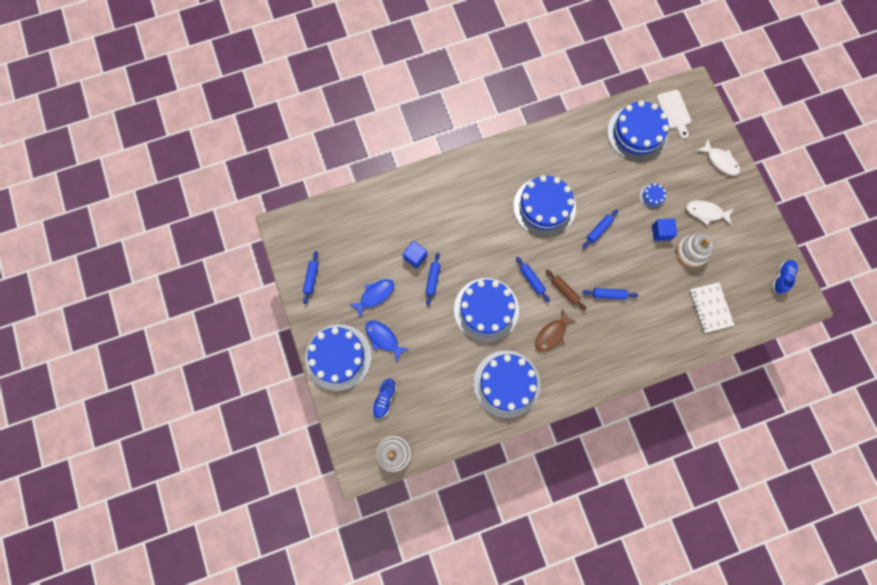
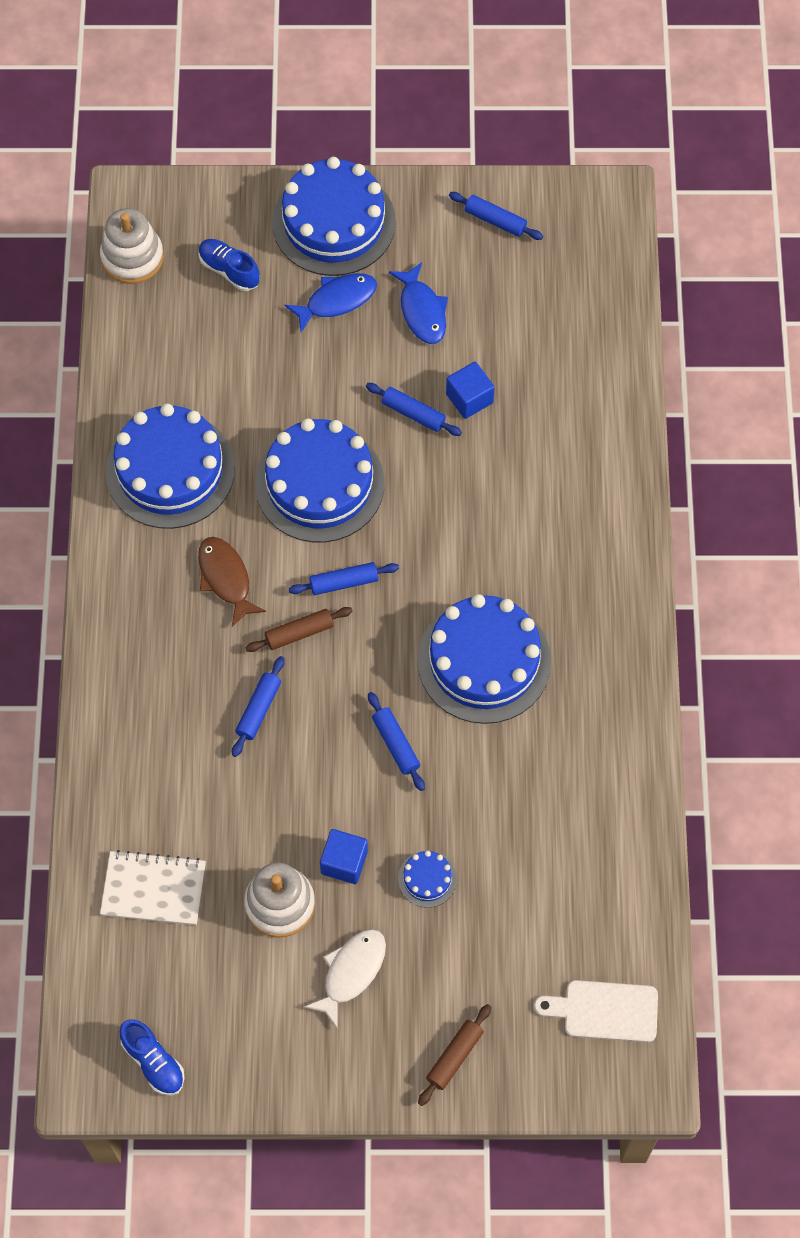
camera: 110 degrees right, 10 degrees down
blue cake [607,100,669,161] -> none
white fish [696,139,740,175] -> brown rolling pin [418,1004,491,1106]

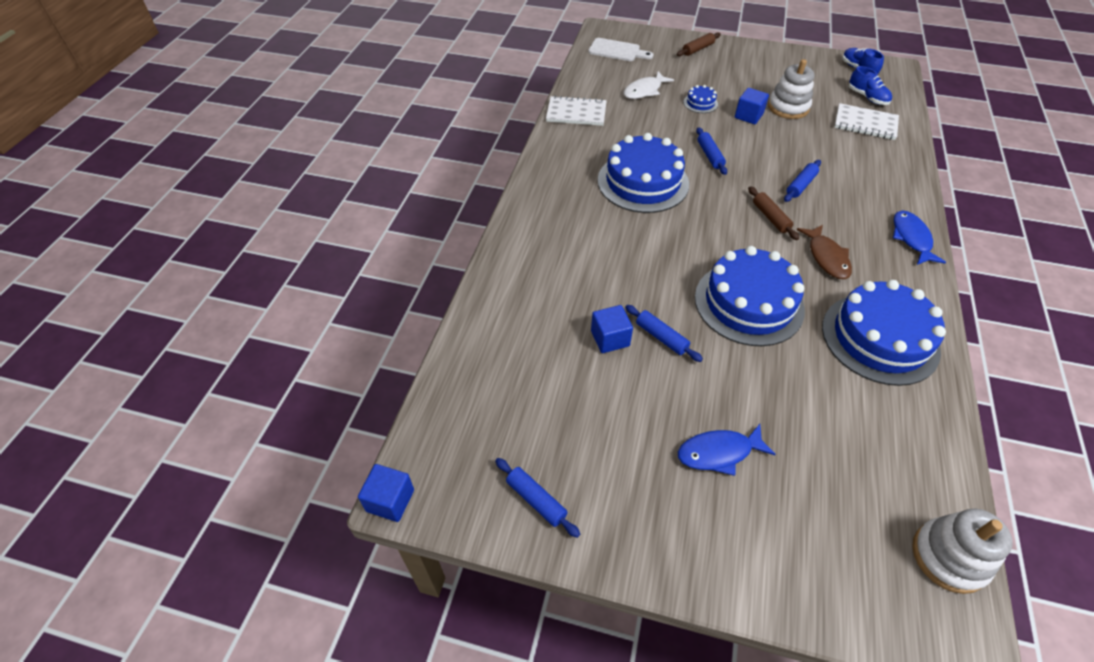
camera: 165 degrees left, 15 degrees down
blue shoe [199,239,260,291] -> blue shoe moved to [849,66,892,105]
brown rolling pin [245,607,353,652] -> brown rolling pin turned 75 degrees clockwise [748,186,799,240]
blue cake [272,157,396,276] -> none
blue rolling pin [289,562,399,595] -> none
white fish [304,929,386,1028] -> white fish moved to [624,71,674,99]
blue fish [389,262,448,344] -> blue fish moved to [893,210,946,265]
none -> blue cube [358,464,414,522]
none -> white notebook [546,96,607,126]

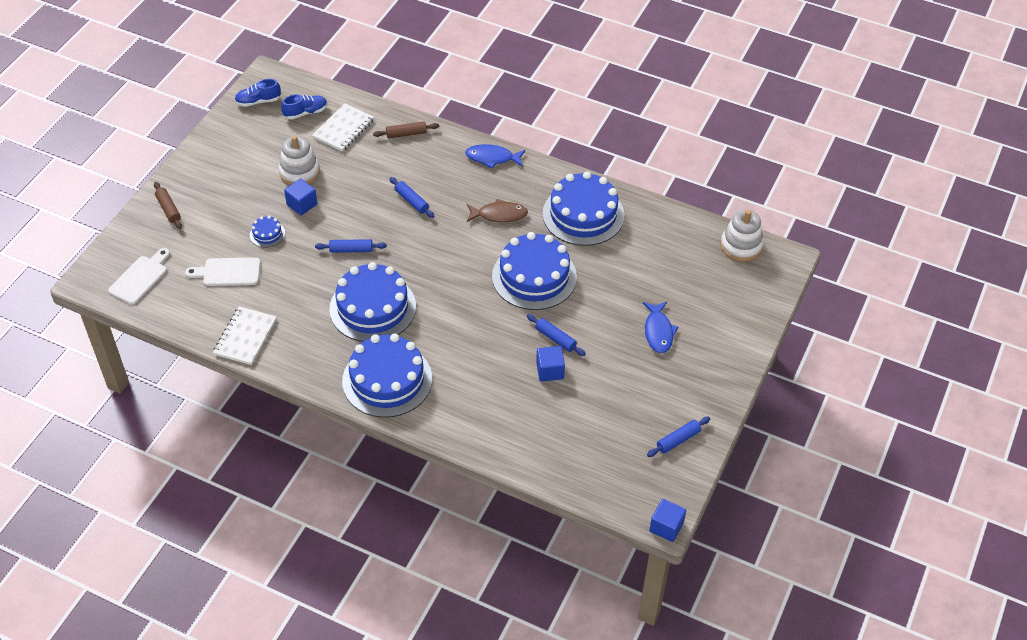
camera: 80 degrees left, 0 degrees up
white fish [624,71,674,99] -> white cutting board [185,257,260,286]
blue rolling pin [625,305,703,362] -> blue rolling pin turned 75 degrees clockwise [527,314,586,356]
brown rolling pin [748,186,799,240] -> brown rolling pin moved to [373,122,439,138]
none -> blue cake [342,333,432,418]

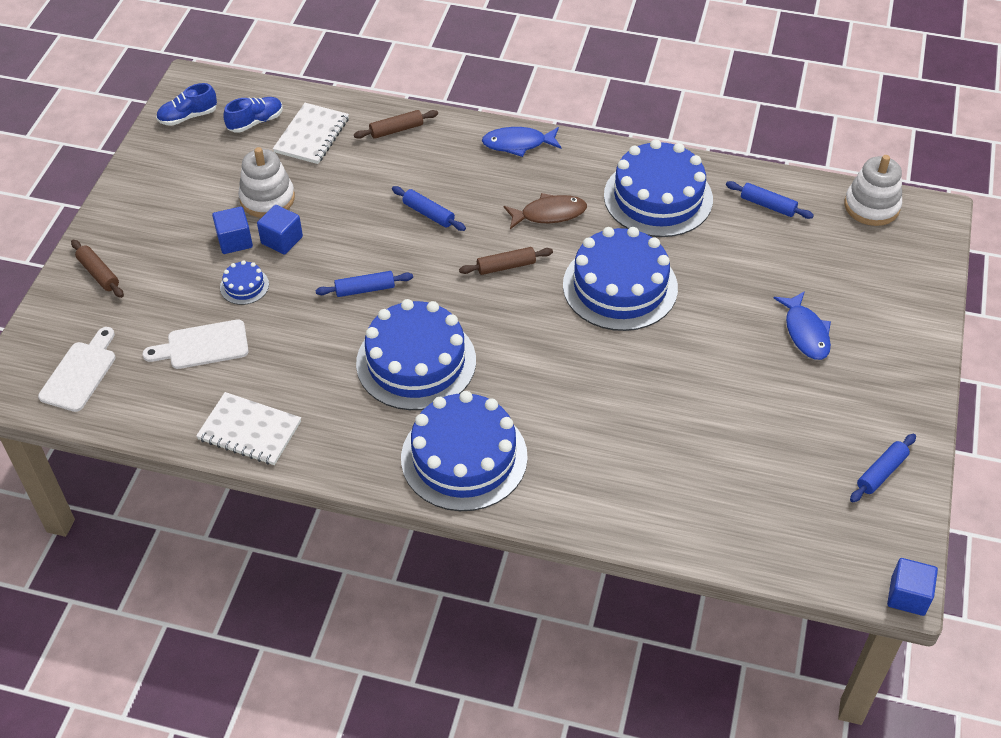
camera: 10 degrees left, 0 degrees up
white notebook [213,307,277,365] -> white notebook turned 75 degrees counterclockwise [196,392,301,465]
blue rolling pin [527,314,586,356] -> blue rolling pin moved to [726,181,814,219]
blue cube [536,346,565,382] -> blue cube moved to [212,206,253,254]
none -> brown rolling pin [459,247,553,275]

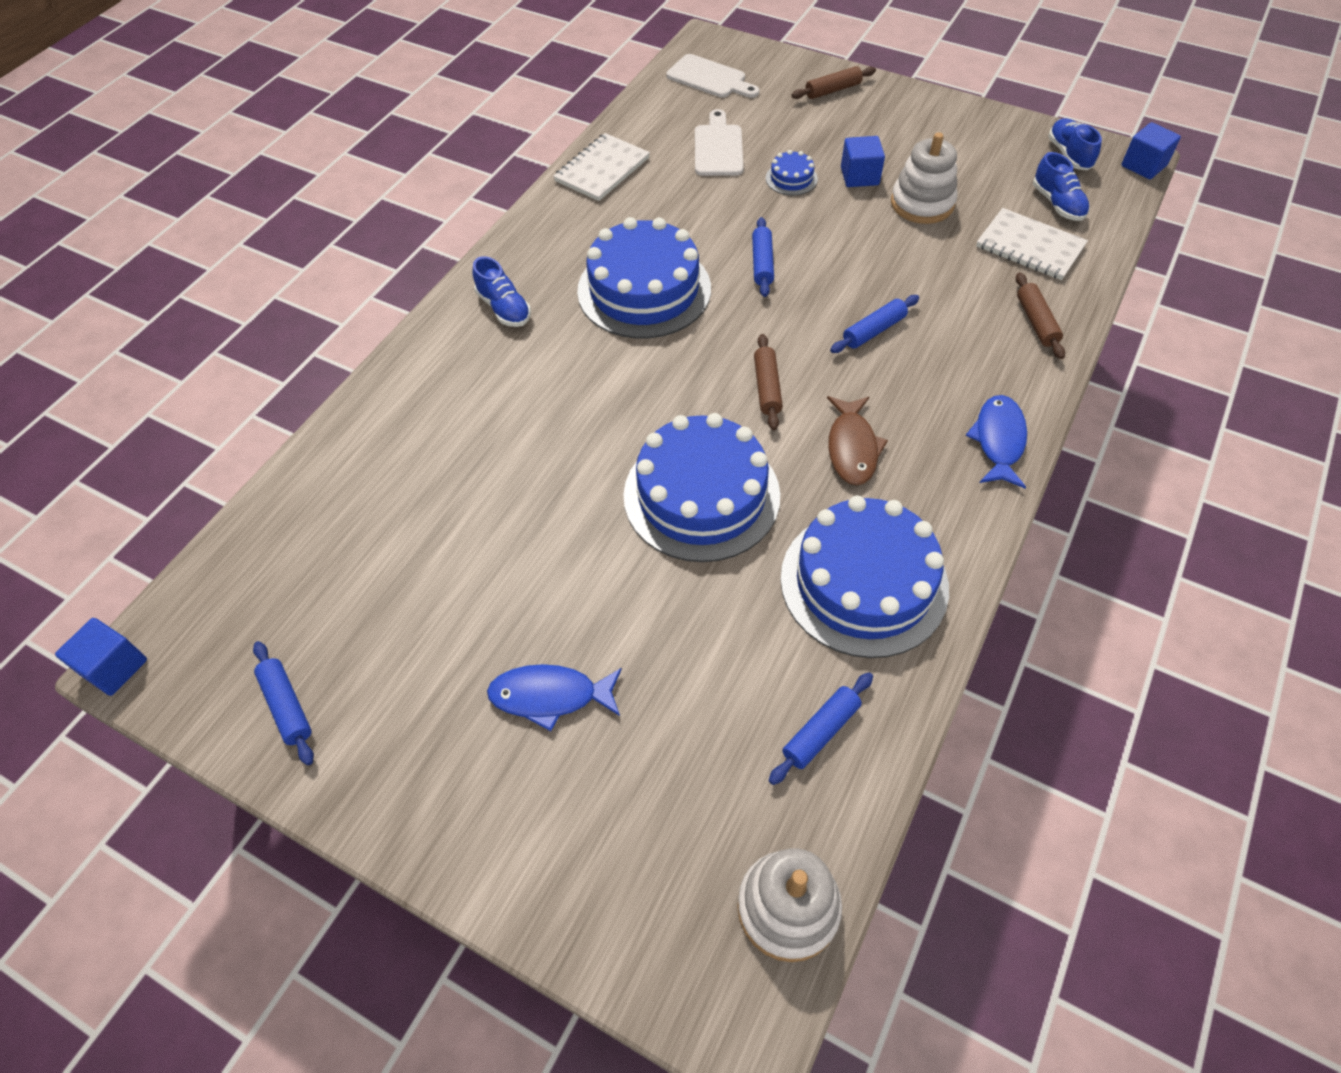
camera: 105 degrees right, 5 degrees up
blue cube [257,205,303,255] -> blue cube moved to [1121,122,1181,179]
blue cake [401,391,528,511] -> blue shoe [472,256,531,327]

